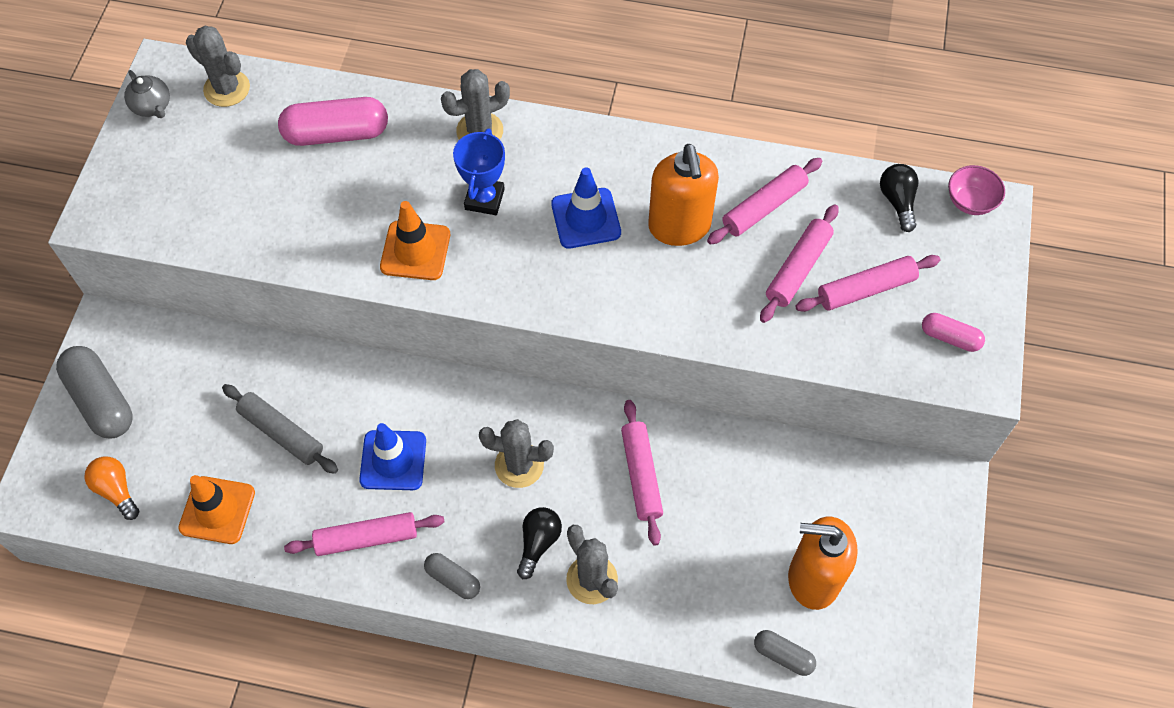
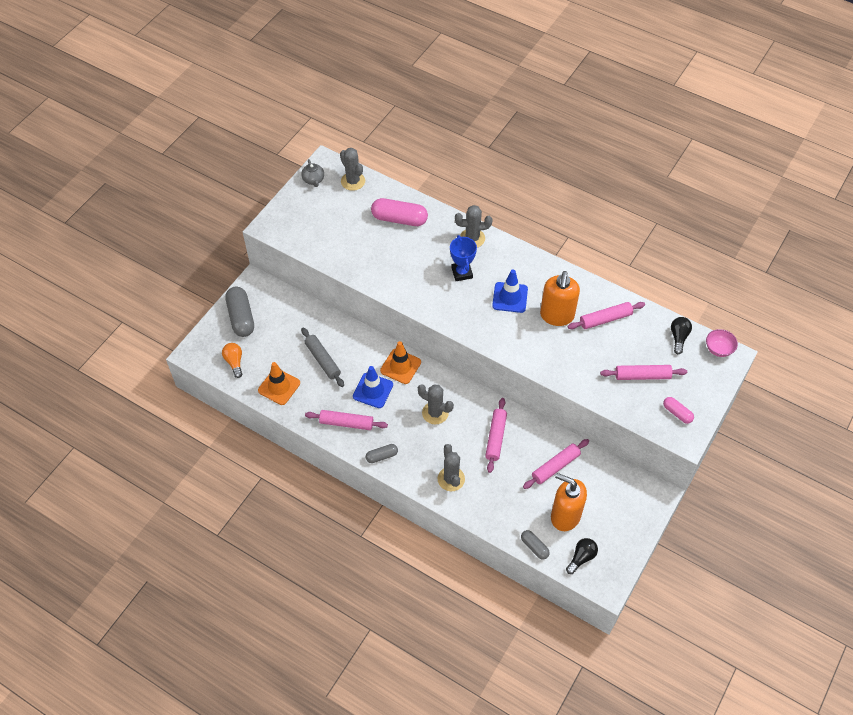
camera: 20 degrees right, 5 degrees down
orange traffic cone [380,201,450,280] -> orange traffic cone moved to [380,341,421,384]
grey capsule [424,553,480,599] -> grey capsule turned 75 degrees counterclockwise [366,444,398,463]
blue trophy [453,129,505,215] -> blue trophy turned 45 degrees counterclockwise [450,235,477,281]
black light bulb [517,507,562,579] -> black light bulb moved to [566,538,598,574]
pink rolling pin [760,204,838,323] -> pink rolling pin moved to [523,439,589,489]

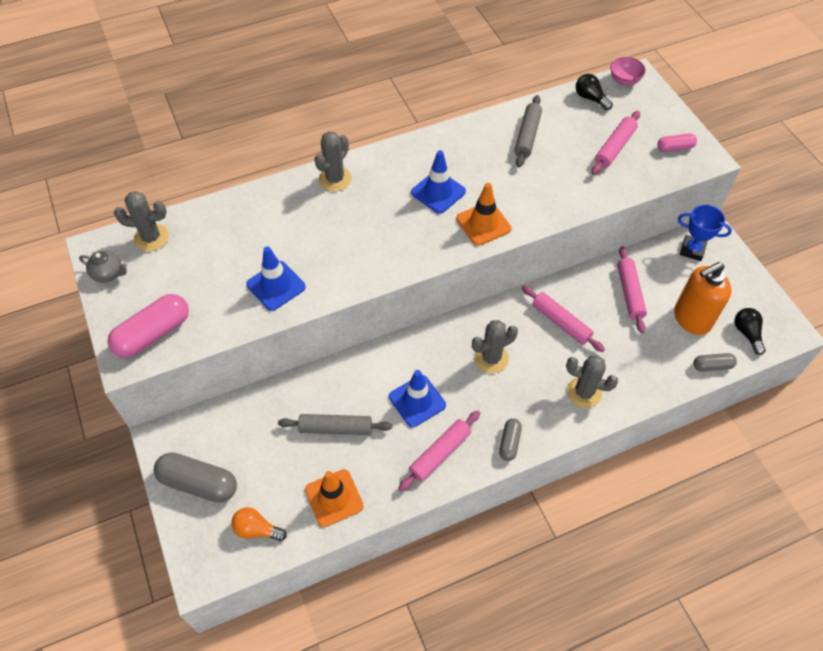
camera: 55 degrees left, 0 degrees up
pink capsule [371,198,428,226] -> pink capsule moved to [108,294,189,358]
orange traffic cone [380,341,421,384] -> orange traffic cone moved to [456,183,511,246]
blue trophy [450,235,477,281] -> blue trophy moved to [678,205,732,261]
orange soap dispenser [540,271,580,326] -> none
pink rolling pin [568,302,645,329] -> grey rolling pin [514,95,542,167]
none -> blue traffic cone [246,246,306,311]

